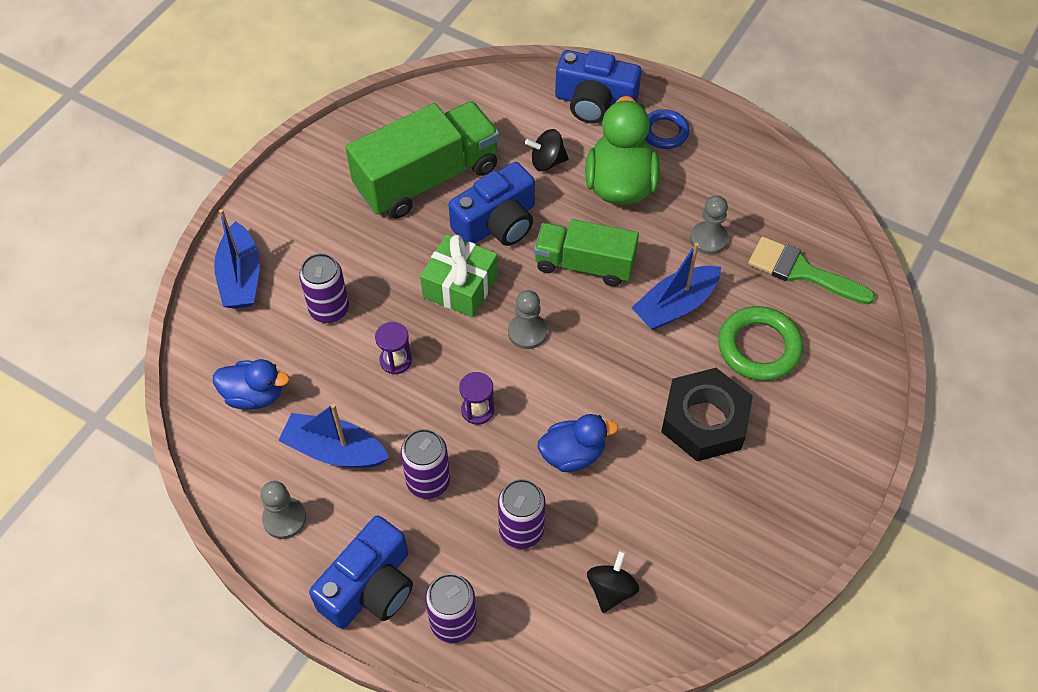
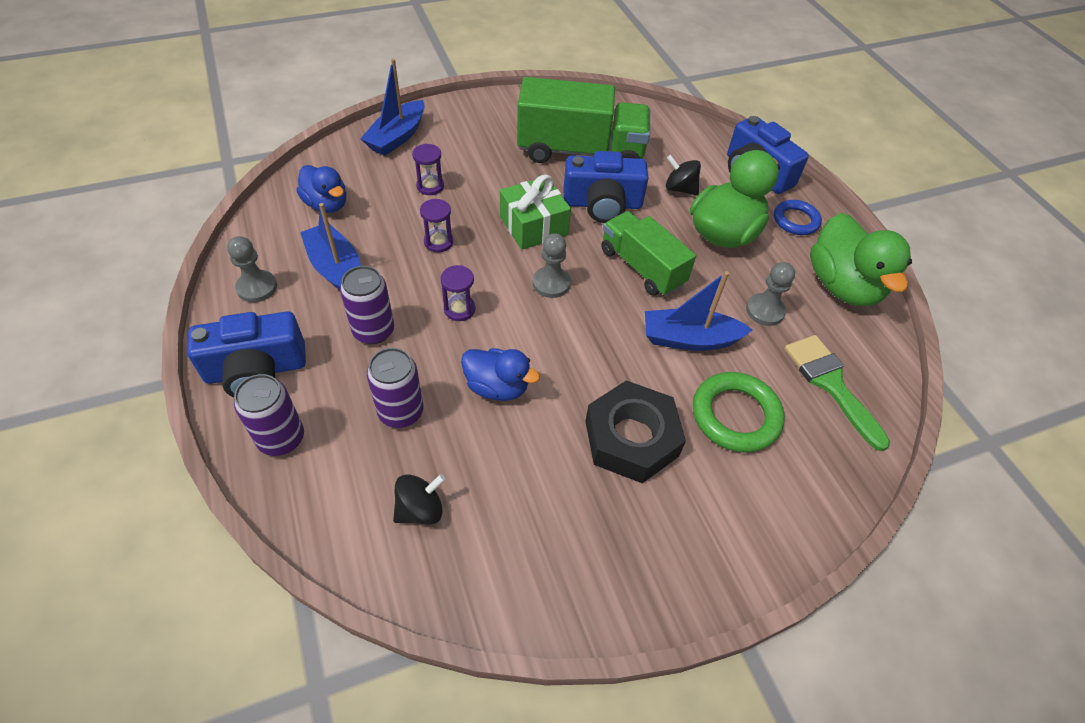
camera: 35 degrees right, 5 degrees down
purple can [299,253,349,323] -> purple hourglass [412,144,444,195]
none -> green duck [810,213,912,306]

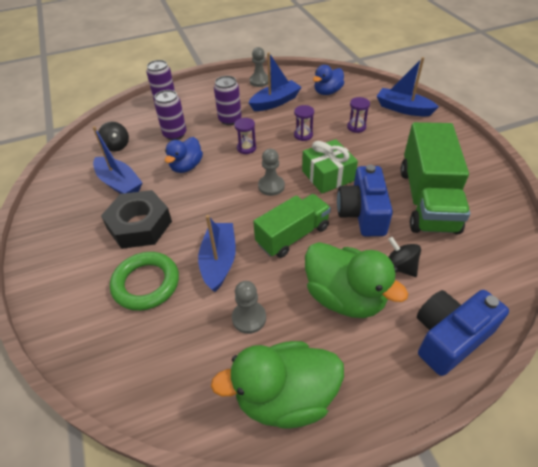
camera: 95 degrees right, 5 degrees down
blue camera [187,311,306,397] -> none
black spinning top [666,155,701,196] -> black spinning top turned 75 degrees counterclockwise [388,237,421,277]
blue ring [774,200,822,235] -> none
green brush [784,335,890,451] -> none
none -> blue boat [93,126,143,194]

